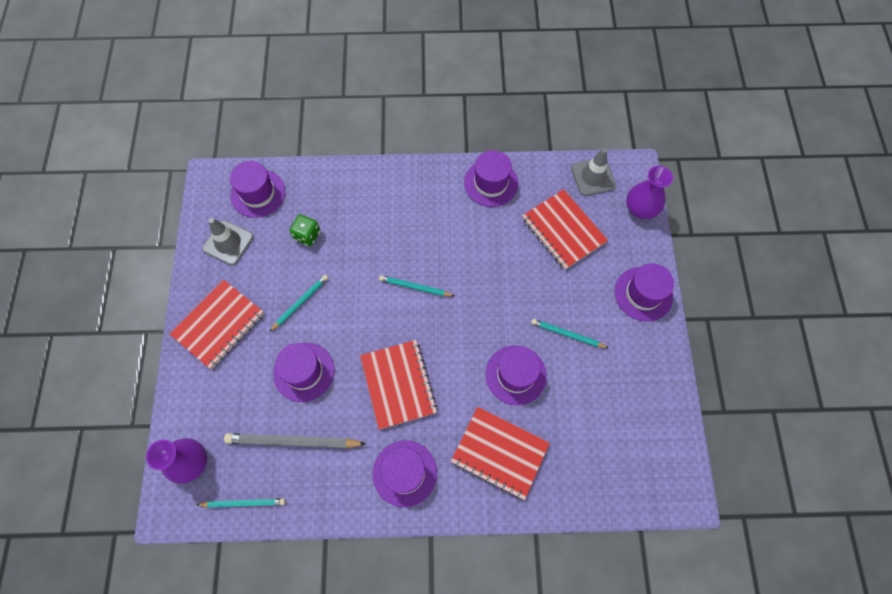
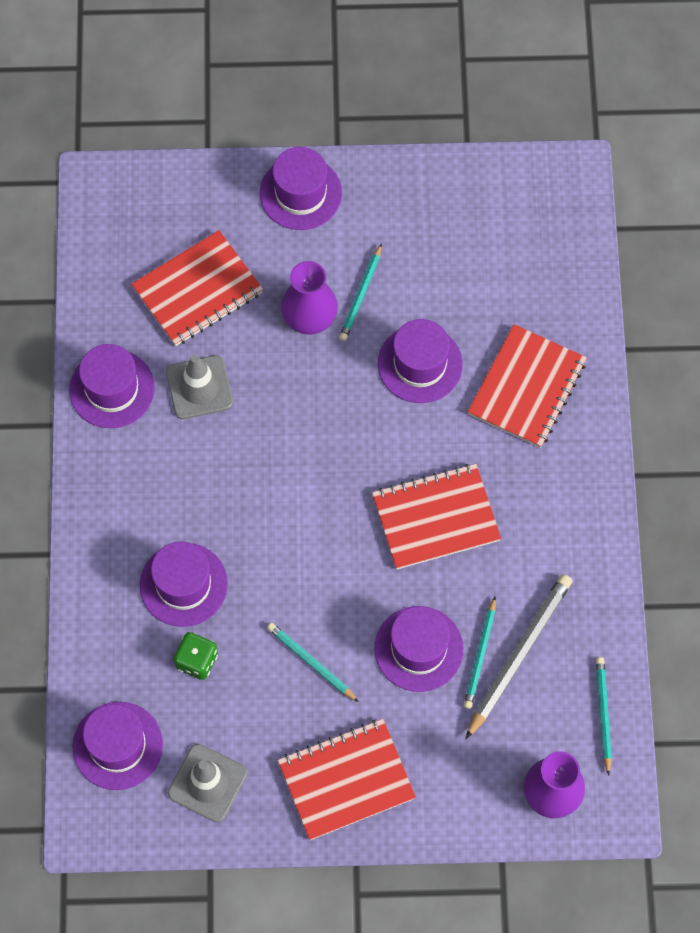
camera: 90 degrees left, 0 degrees up
red notebook [170,279,264,369] -> red notebook turned 60 degrees counterclockwise [278,719,416,840]
grey pencil [224,433,366,448] -> grey pencil turned 150 degrees counterclockwise [466,574,572,739]
purple hat [373,440,437,507] -> purple hat moved to [140,541,228,627]
turquoise pencil [379,275,454,296] -> turquoise pencil moved to [464,597,496,709]
grey traffic cone [571,148,616,196] -> grey traffic cone moved to [166,355,233,419]
purple vase [626,166,673,219] -> purple vase moved to [281,261,338,335]

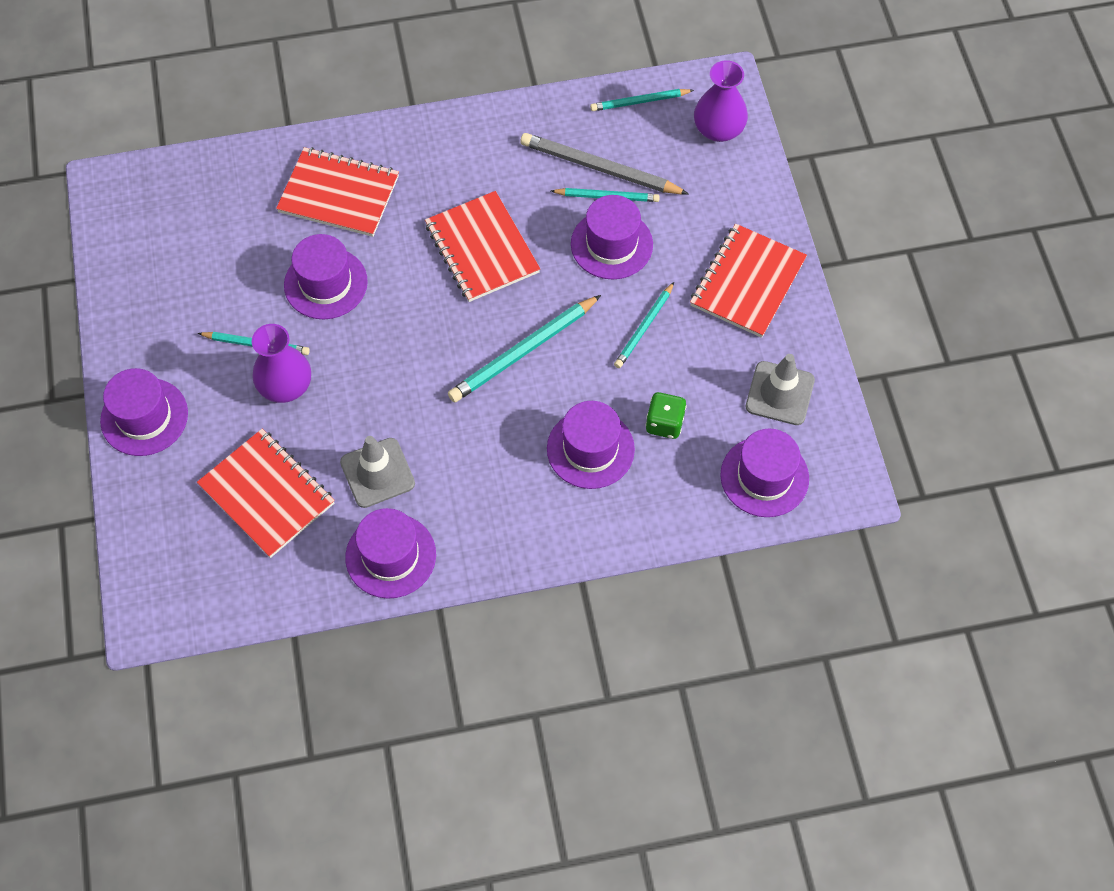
camera: 100 degrees left, 5 degrees down
red notebook [278,719,416,840] -> red notebook turned 60 degrees clockwise [690,224,807,338]
none -> turquoise pencil [448,295,601,403]

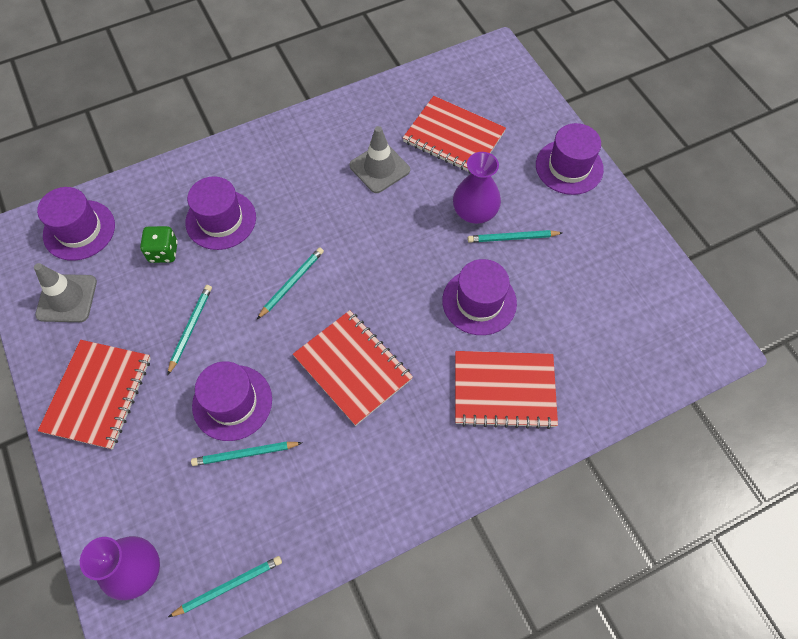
camera: 165 degrees right, 0 degrees up
purple hat [345,508,436,599] -> none
turquoise pencil [448,295,601,403] -> turquoise pencil [257,247,324,319], size x0.61
grey pencil [520,133,689,194] -> none

